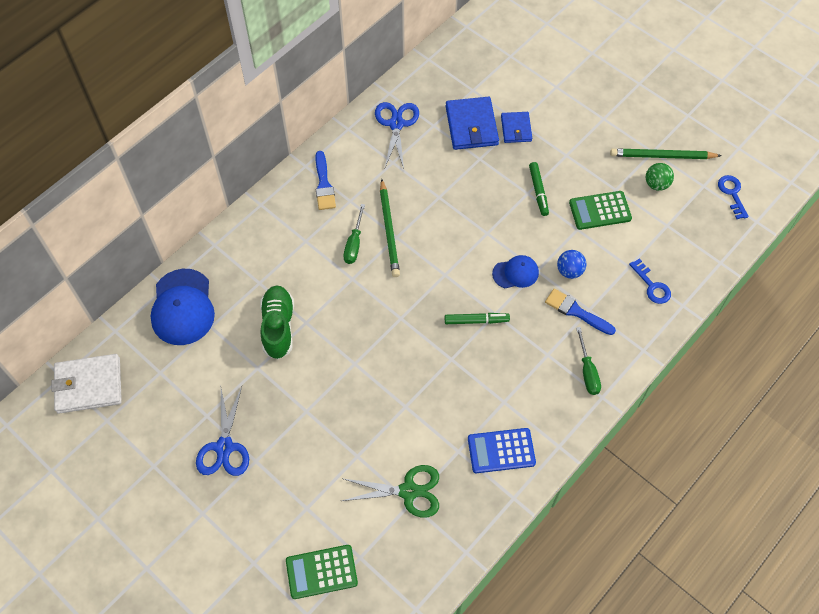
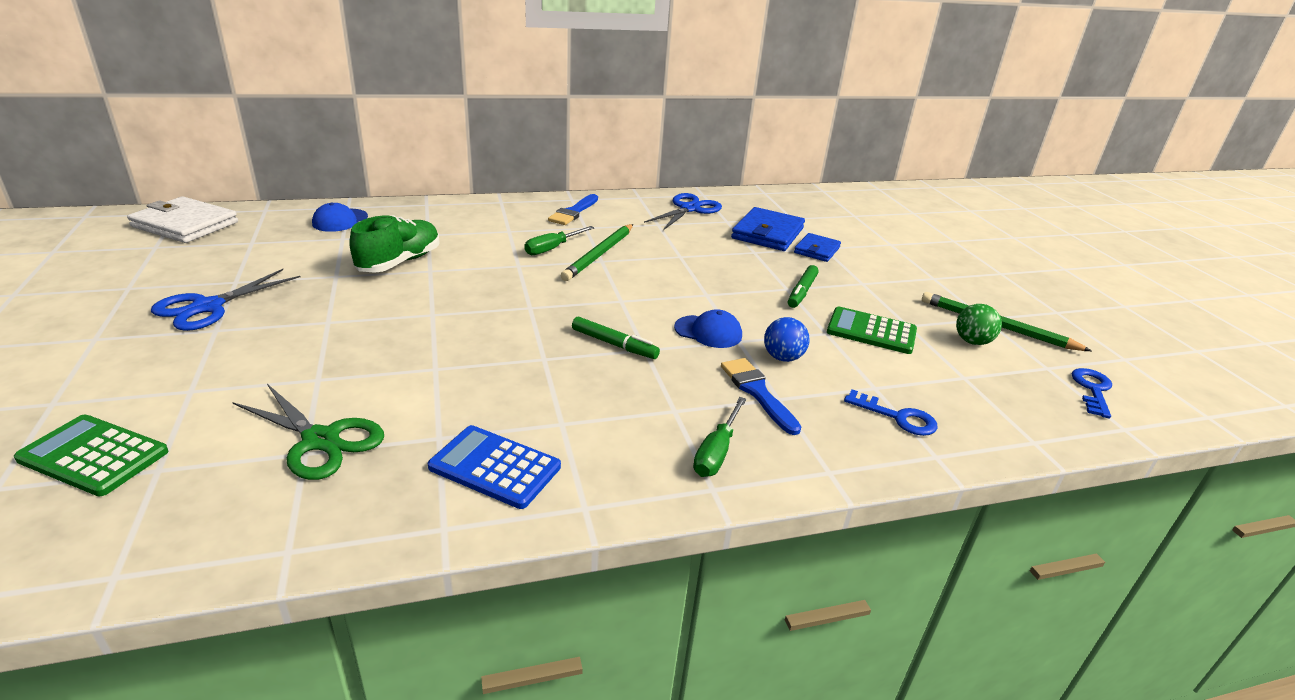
camera: 30 degrees right, 30 degrees down
blue cap [151,269,215,345] -> blue cap [312,202,368,232], size x0.56
blue key [629,258,671,304] -> blue key turned 60 degrees counterclockwise [844,389,938,436]

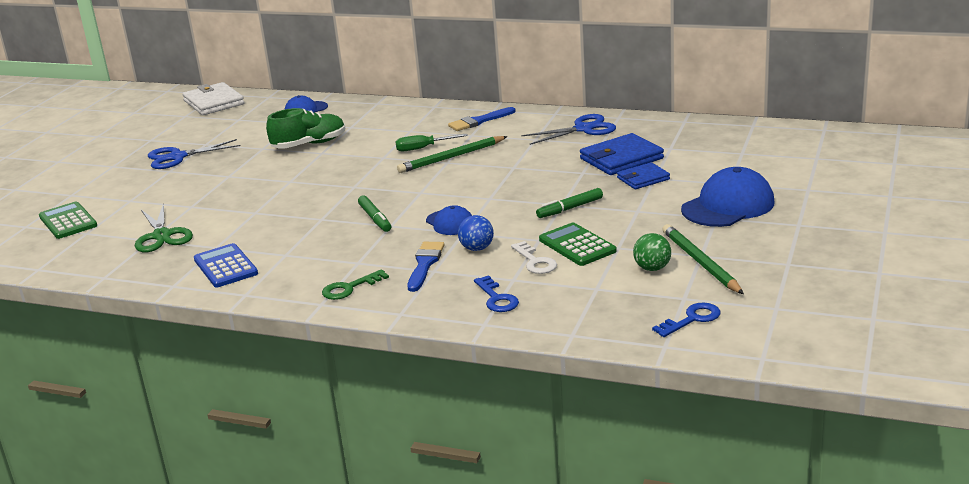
camera: 40 degrees right, 5 degrees down
green screwdriver [693,397,747,477] -> green key [322,269,389,300]
none -> white key [511,241,557,274]
none -> blue cap [681,167,775,227]

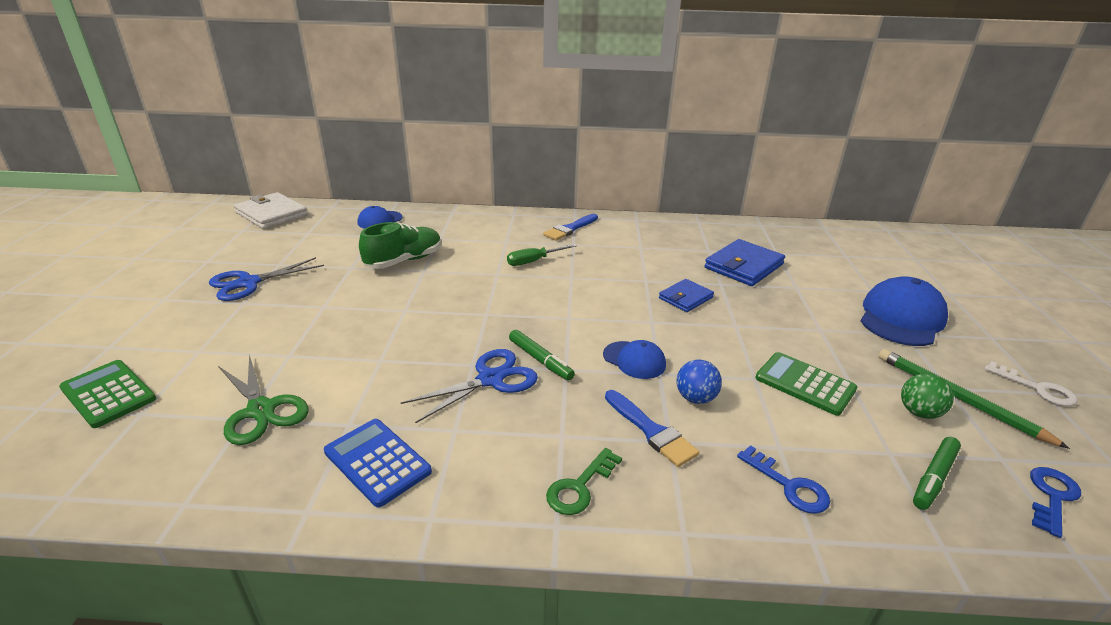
camera: 20 degrees left, 5 degrees up
green pencil [397,136,508,173] -> none
blue brush [408,242,444,292] -> blue brush turned 150 degrees clockwise [605,390,699,467]
white key [511,241,557,274] -> white key moved to [984,361,1078,407]
blue scissors [521,114,616,145] -> blue scissors moved to [401,349,538,424]
green marker [536,188,603,218] -> green marker moved to [913,437,961,510]
blue wallet [617,162,670,189] -> blue wallet moved to [659,279,714,312]

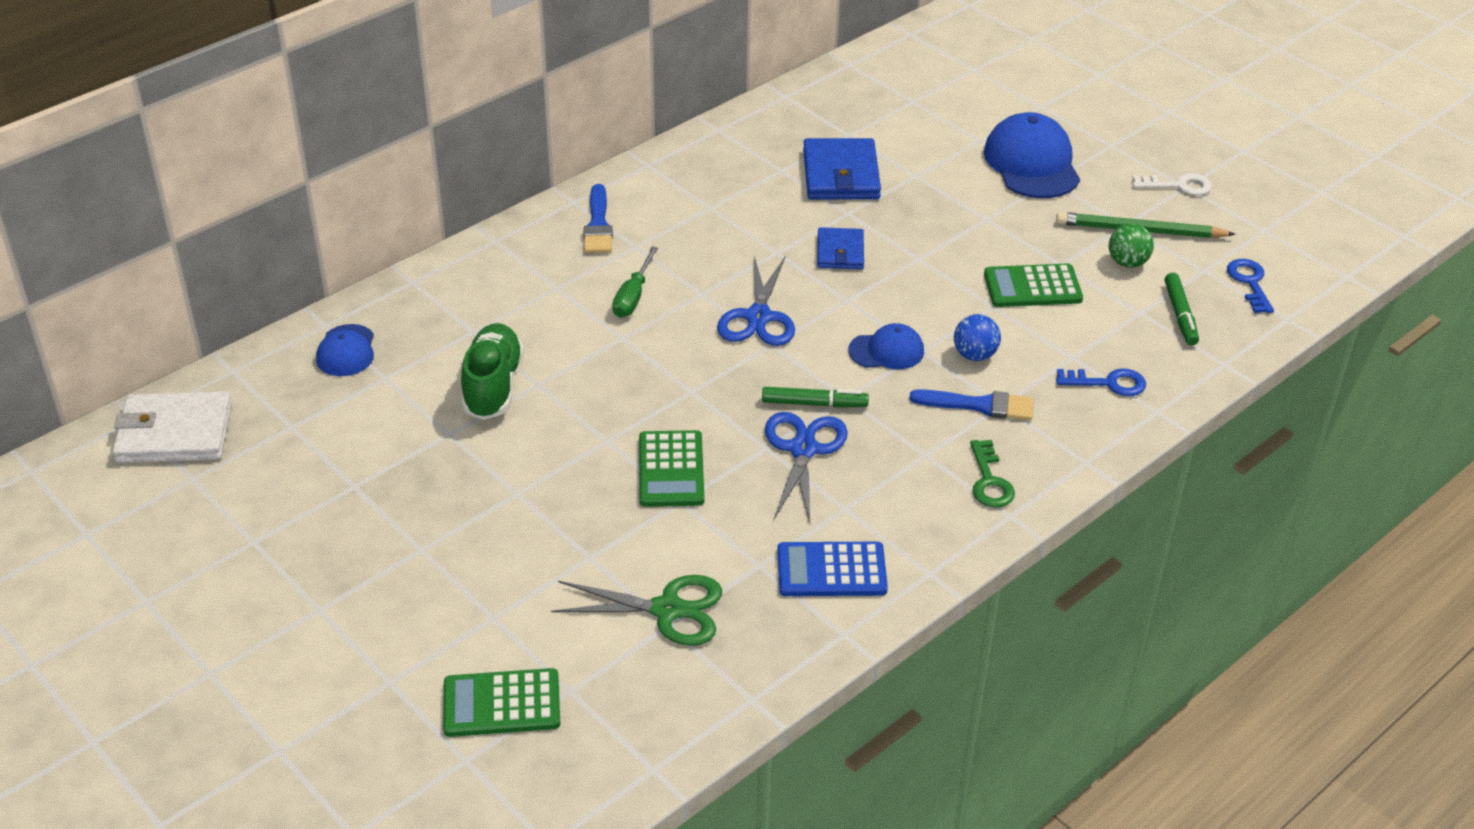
camera: 45 degrees left, 10 degrees up
blue scissors [209,257,324,301] -> blue scissors moved to [717,255,795,346]
none -> green calculator [639,430,704,507]

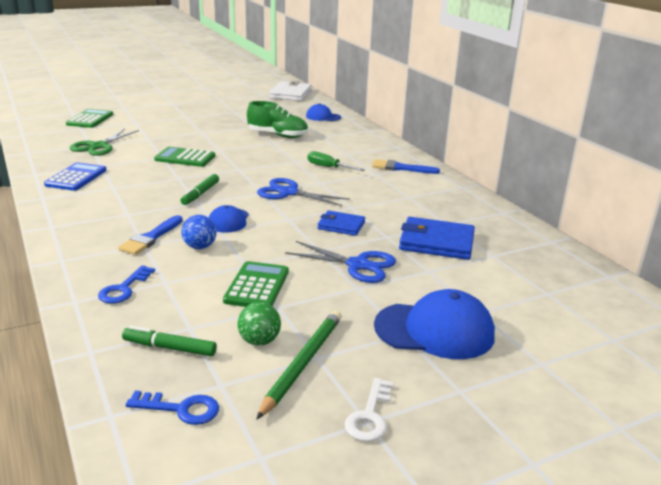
camera: 105 degrees right, 15 degrees down
blue scissors [765,412,848,523] -> blue scissors moved to [285,241,396,283]
green key [970,440,1015,507] -> none

